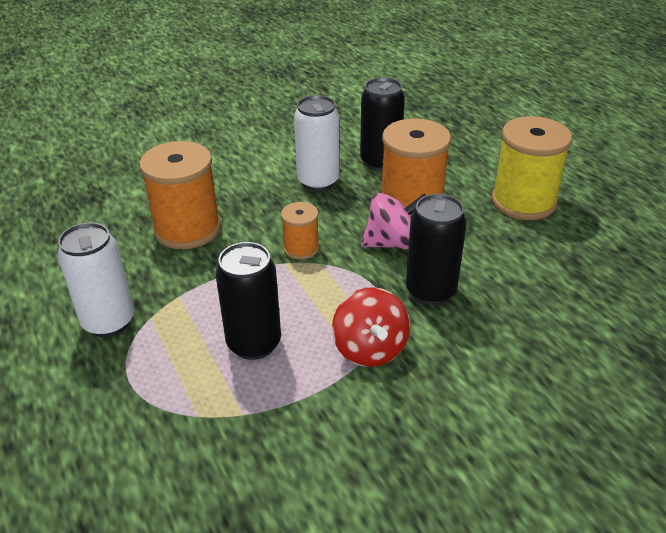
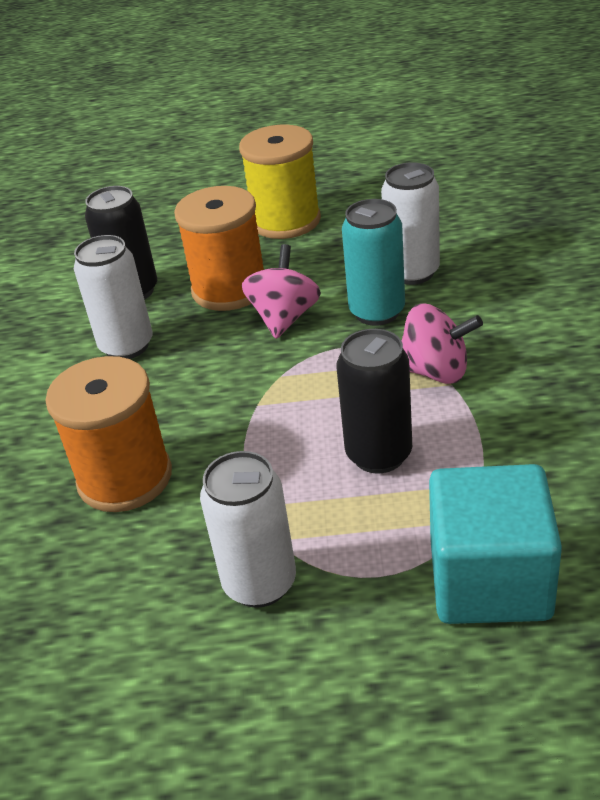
camera: 60 degrees left, 0 degrees up
orange spool [281,202,319,260] -> none
red spinning top [332,287,410,367] -> pink spinning top [401,304,483,384]
black can [406,194,467,305] -> turquoise can [342,199,405,326]
none -> white can [381,162,440,285]
none -> turquoise cube [429,464,562,624]

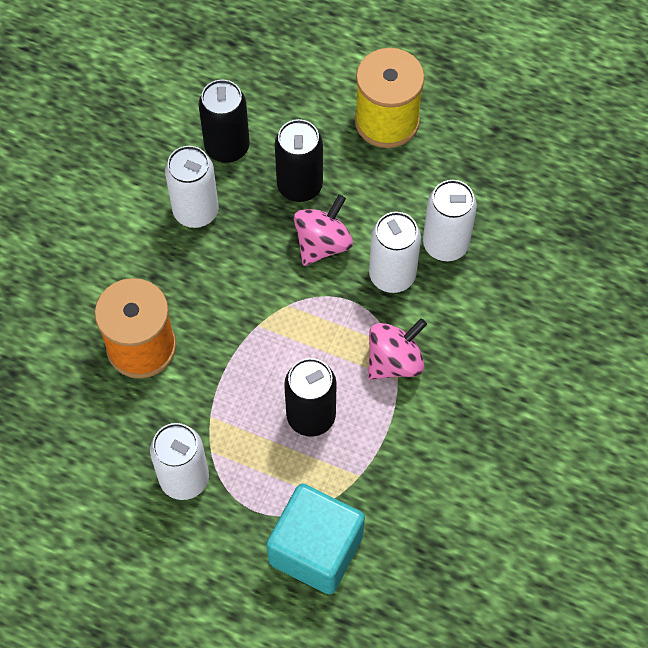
camera: 20 degrees right, 25 degrees up
orange spool [174,186,264,311] -> black can [275,119,323,202]
turquoise can [342,199,405,326] -> white can [369,212,421,293]
pink spinning top [401,304,483,384] -> pink spinning top turned 75 degrees counterclockwise [368,318,427,380]

